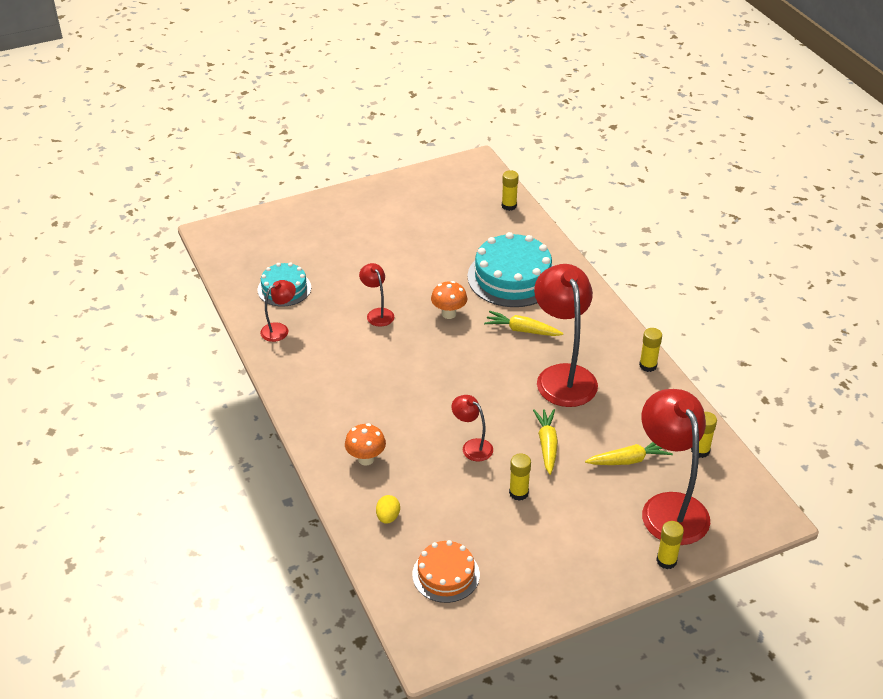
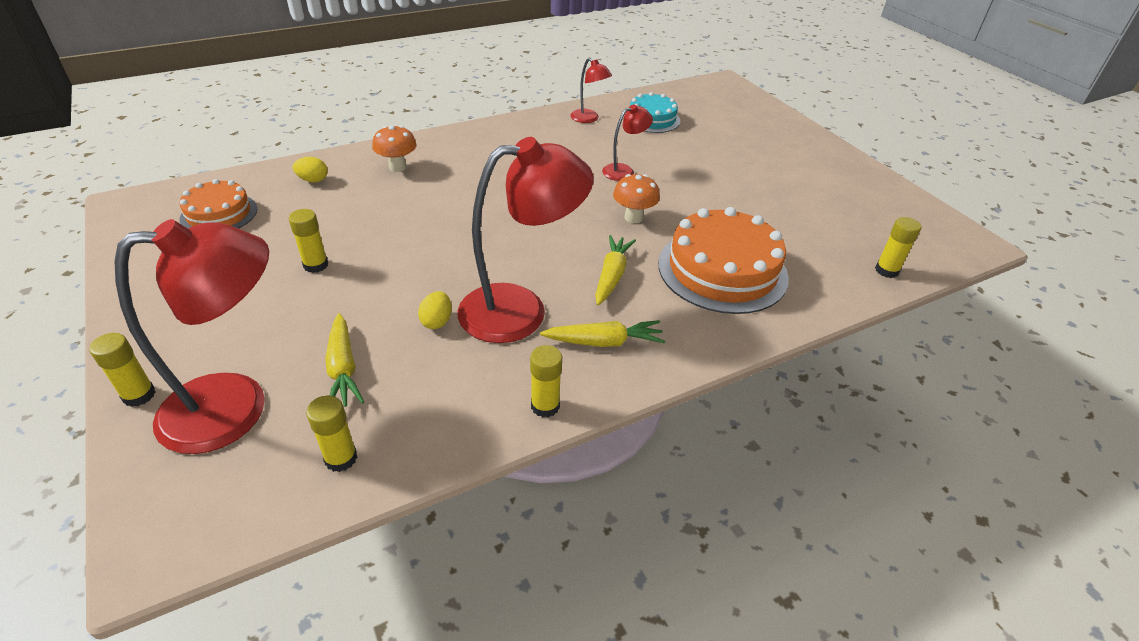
camera: 85 degrees right, 0 degrees up
red lamp [452,395,493,461] -> none
turquoise cake [467,232,554,307] -> orange cake [658,207,789,314]
yellow carrot [533,409,558,475] -> yellow carrot moved to [540,320,665,347]
none -> yellow egg [418,291,452,329]

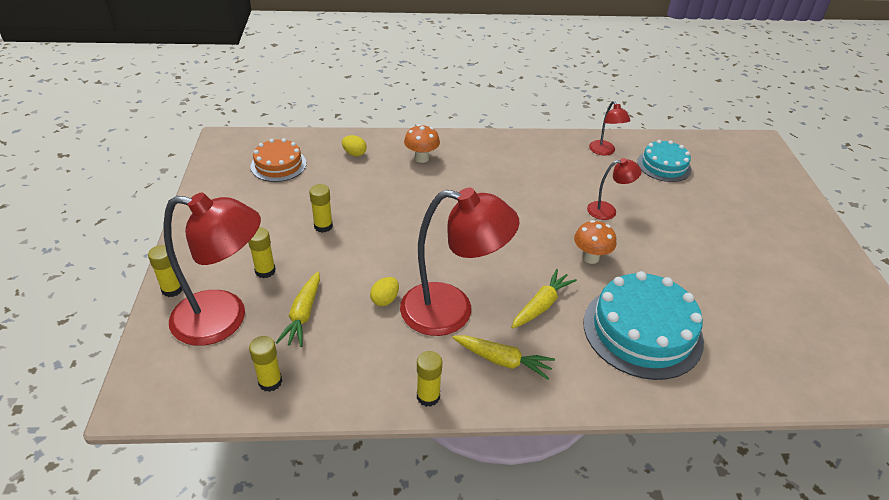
camera: 25 degrees right, 0 degrees up
orange cake [658,207,789,314] -> turquoise cake [583,271,704,380]
yellow glue stick [875,217,921,278] -> yellow glue stick moved to [248,227,276,278]

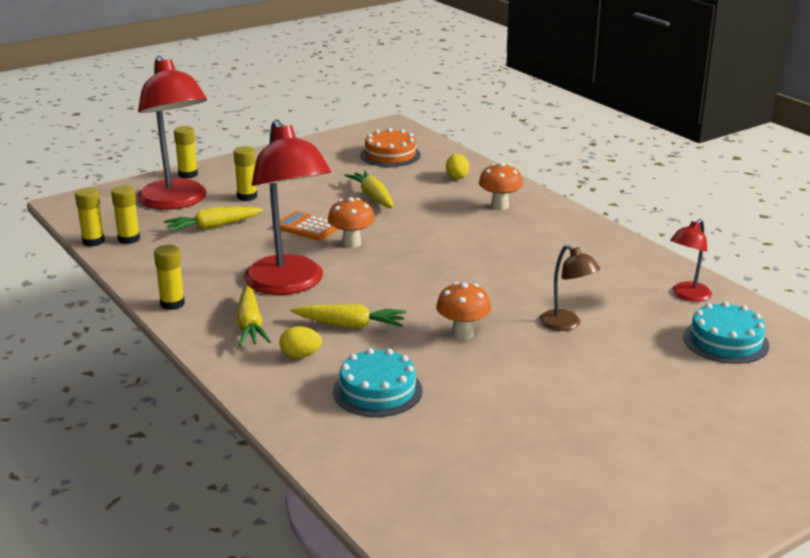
camera: 60 degrees right, 15 degrees down
yellow glue stick [309,184,333,233] -> yellow glue stick moved to [75,187,105,247]
yellow egg [370,277,399,306] -> yellow egg moved to [279,326,322,358]
turquoise cake [583,271,704,380] -> turquoise cake [333,348,423,417], size x0.59
red lamp [587,158,641,220] -> brown lamp [539,245,600,331]
none -> orange calculator [280,211,338,241]
none -> orange mushroom [328,197,375,248]
none -> yellow carrot [344,171,394,208]

